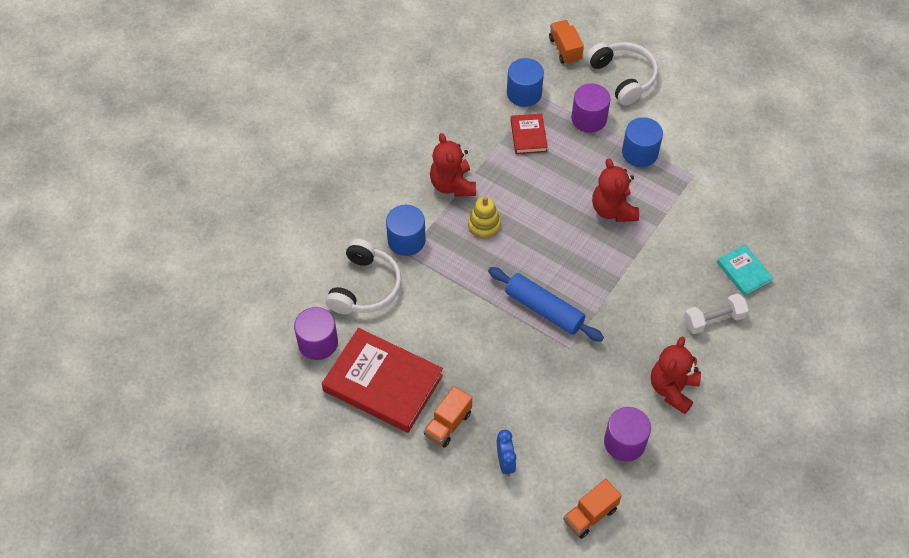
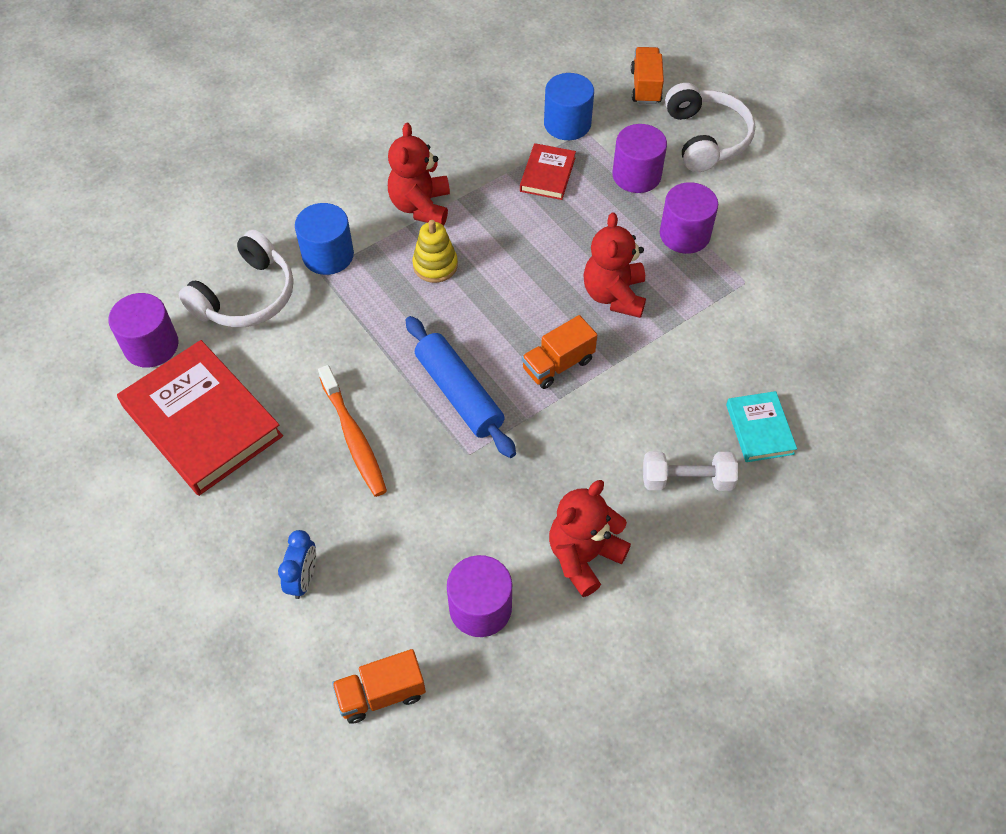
camera: 20 degrees right, 0 degrees up
orange truck [424,386,472,448] -> orange truck moved to [522,315,597,389]
blue cylinder [622,117,663,167] -> purple cylinder [660,182,718,254]
none -> orange toothbrush [318,365,387,497]

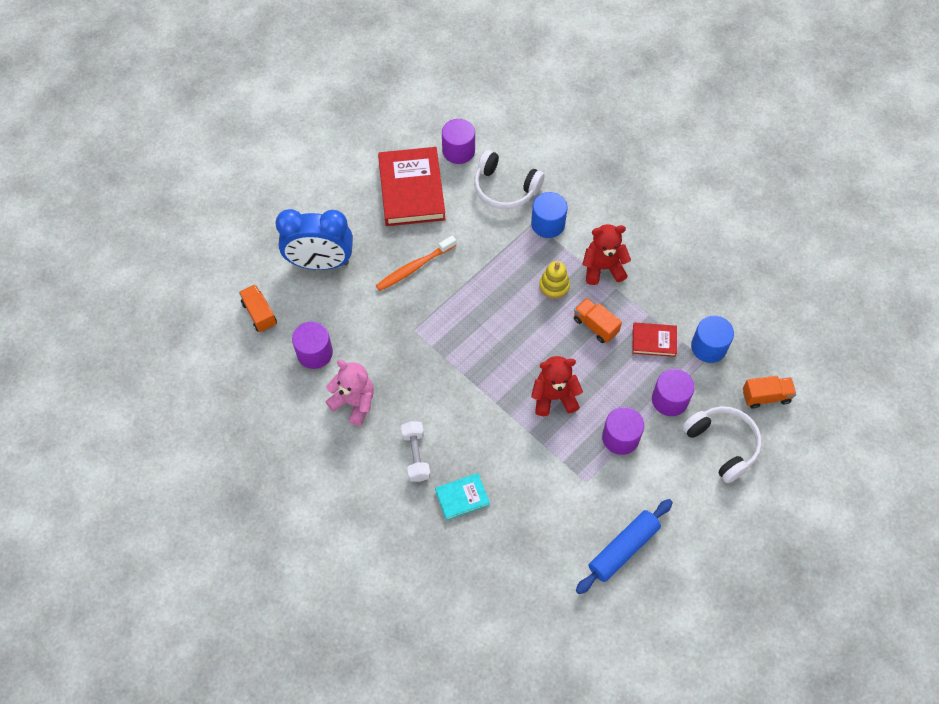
camera: 80 degrees right, 5 degrees up
red book [117,340,283,496] -> red book turned 45 degrees counterclockwise [378,147,446,226]
blue clock [278,530,316,599] -> blue clock [276,209,353,270], size x2.27
blue rolling pin [406,316,516,458] -> blue rolling pin moved to [576,499,673,594]
orange truck [522,315,597,389] -> orange truck moved to [574,298,622,343]
red teddy bear [549,480,631,597] -> pink teddy bear [325,360,374,426]
white headphones [665,83,755,172] -> white headphones turned 105 degrees counterclockwise [682,406,762,483]

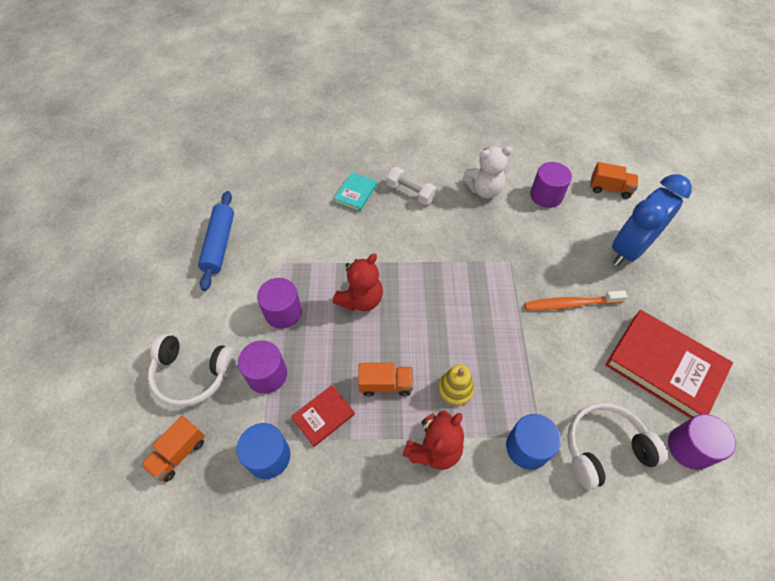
camera: 135 degrees right, 5 degrees down
pink teddy bear [325,360,374,426] -> white teddy bear [462,146,512,198]
orange toothbrush [376,236,456,291] -> orange toothbrush turned 105 degrees counterclockwise [524,291,627,310]

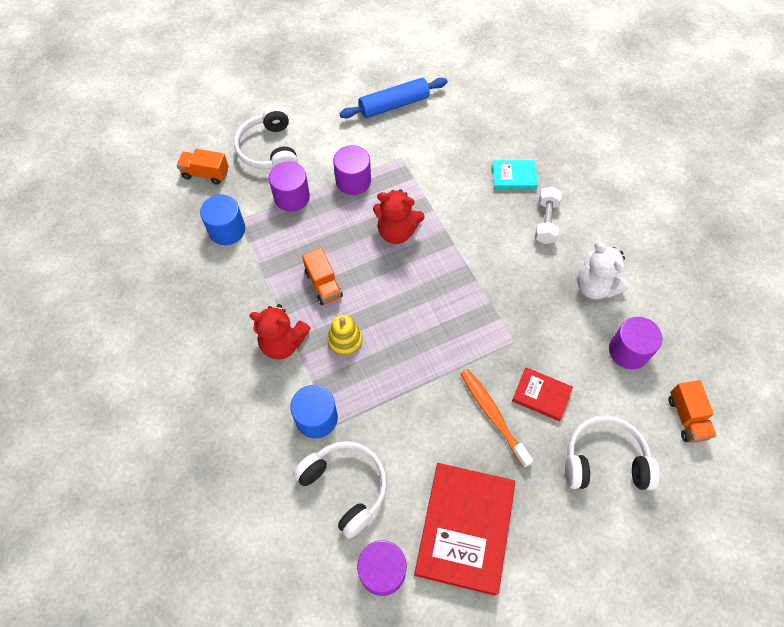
camera: 65 degrees right, 5 degrees up
red book [291,385,355,447] -> red book moved to [512,367,573,421]
blue clock [612,174,692,266] -> white headphones [565,415,660,490]

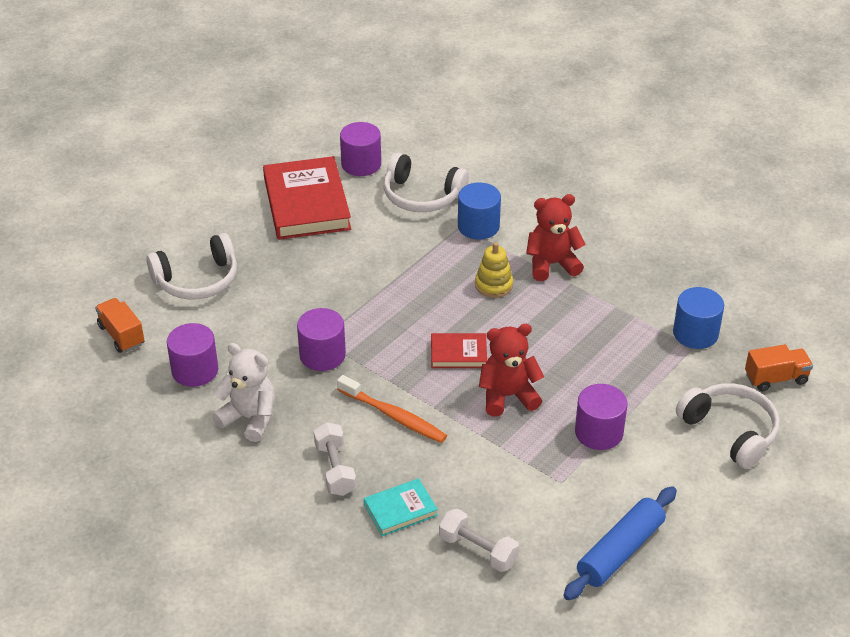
camera: 155 degrees right, 20 degrees down
purple cylinder [269,162,310,212] -> purple cylinder moved to [297,308,346,371]
orange truck [302,248,343,305] -> none
orange toothbrush [460,369,533,468] -> orange toothbrush moved to [337,375,447,443]
red book [512,367,573,421] -> red book moved to [431,333,487,368]
none -> white dumbbell [439,509,519,572]

